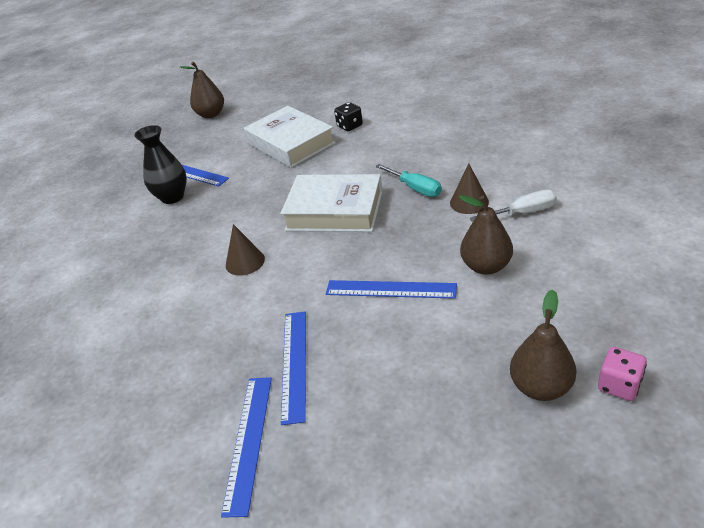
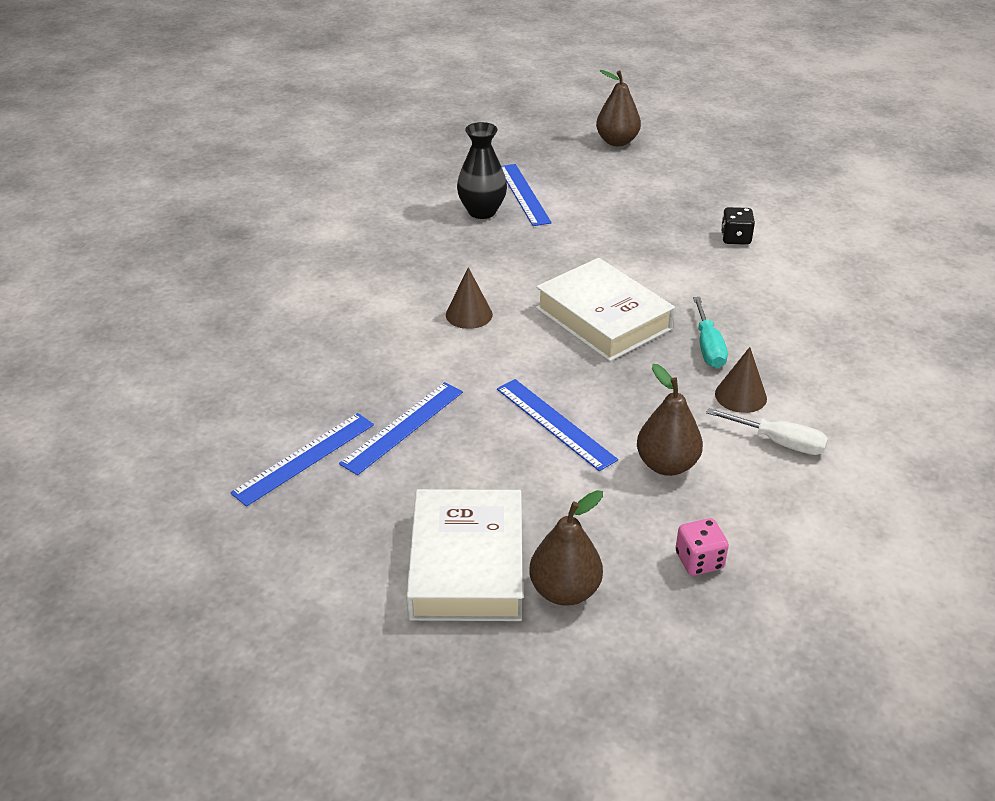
camera: 35 degrees right, 0 degrees up
white book [244,106,336,168] -> white book moved to [406,489,523,621]
pink dice [598,347,647,401] -> pink dice moved to [675,518,729,576]

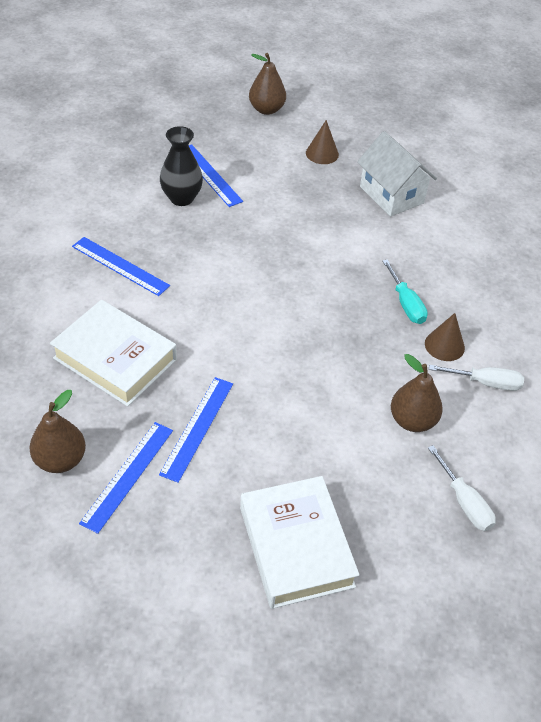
camera: 20 degrees left, 10 degrees up
brown cone [446,267,493,329] -> brown cone moved to [306,120,339,164]
blue ruler [497,379,618,471] -> blue ruler moved to [72,237,170,296]
brown pear [529,490,603,606] -> brown pear moved to [29,390,86,473]
white book [536,258,675,361] -> white book moved to [50,300,177,407]
pink dice [675,518,729,576] -> white screwdriver [428,445,496,531]
black dice [721,207,755,245] -> white house [357,131,437,217]

